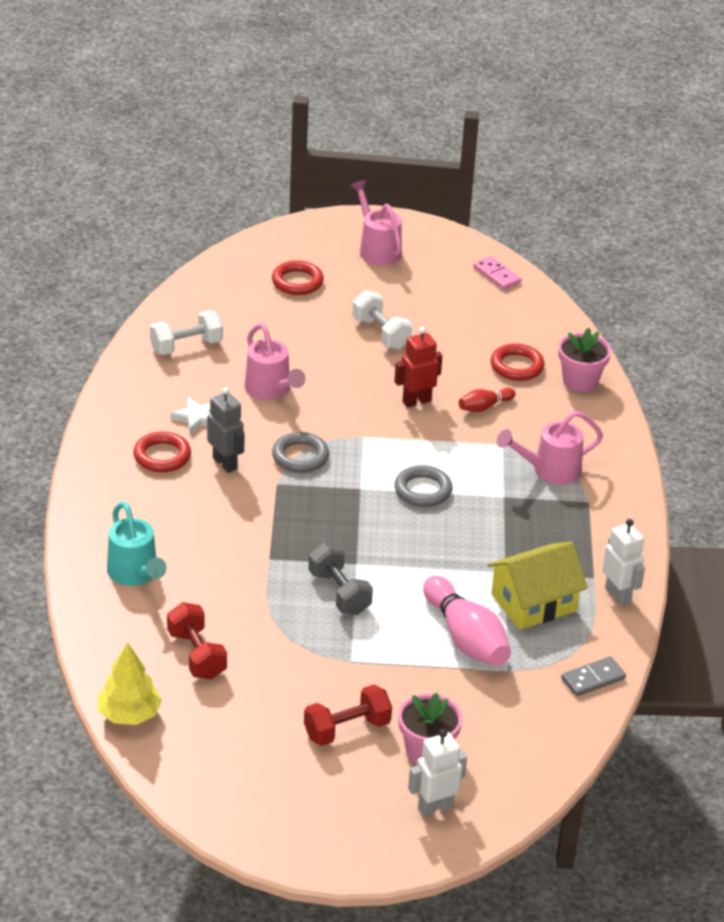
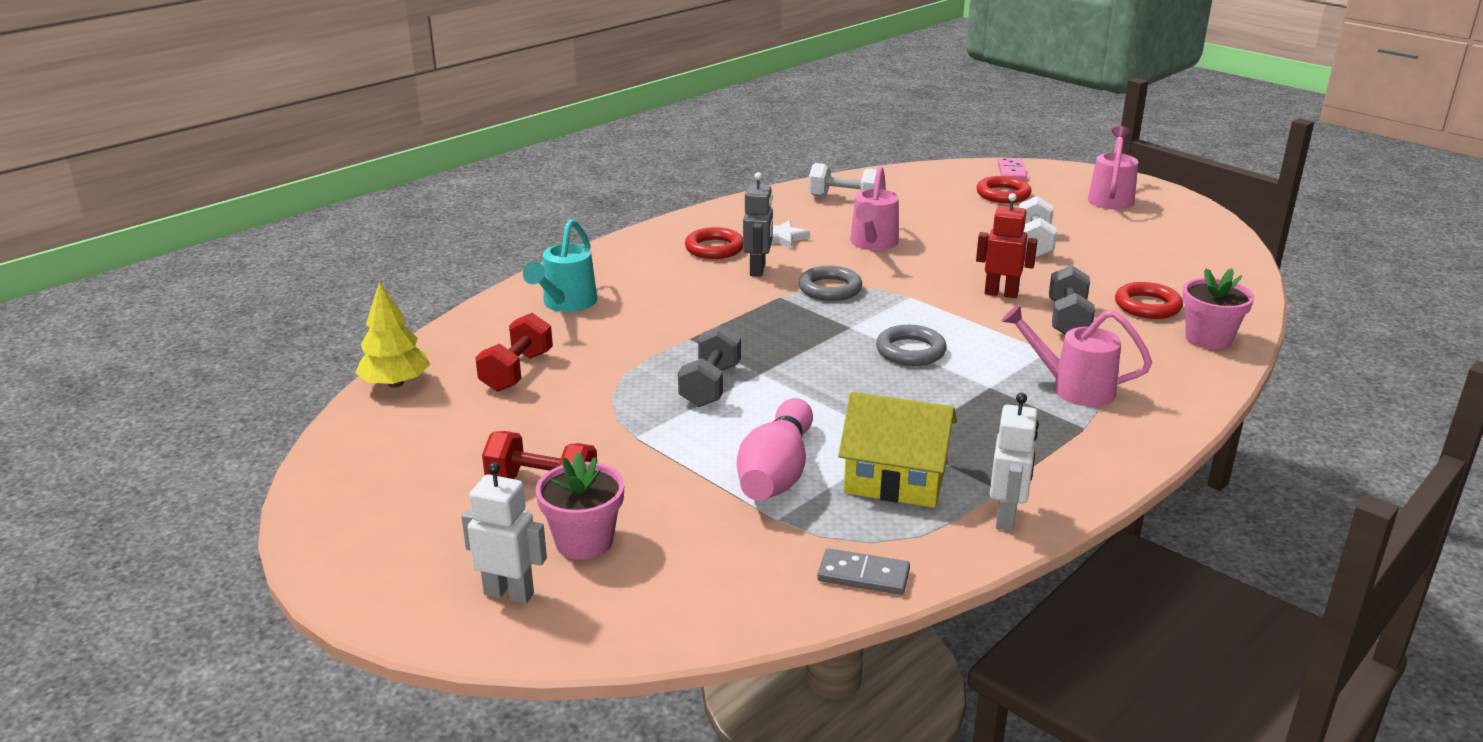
camera: 45 degrees right, 10 degrees down
red bowling pin [459,388,516,412] -> grey dumbbell [1049,265,1095,334]
pink domino [473,256,522,290] -> pink domino moved to [998,158,1027,181]

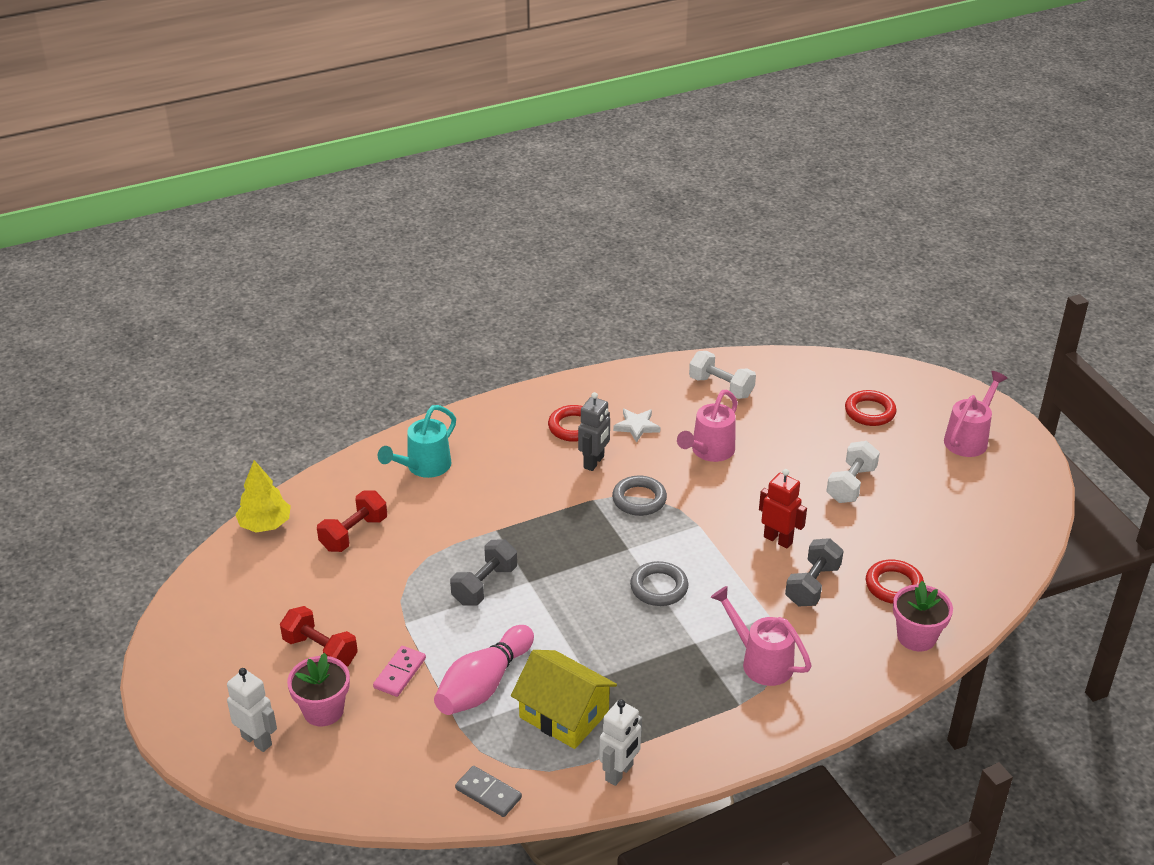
camera: 20 degrees right, 10 degrees up
pink domino [998,158,1027,181] -> pink domino moved to [373,646,426,697]

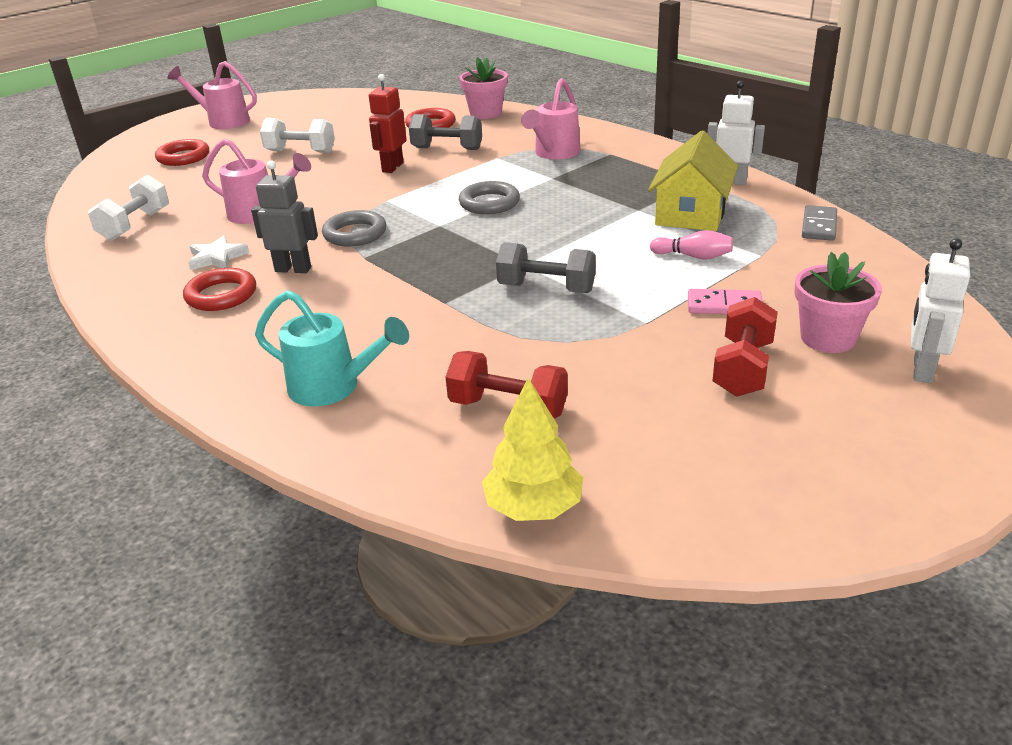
camera: 105 degrees left, 5 degrees down
pink bowling pin [434,625,534,715] -> pink bowling pin [650,230,733,259], size x0.51

